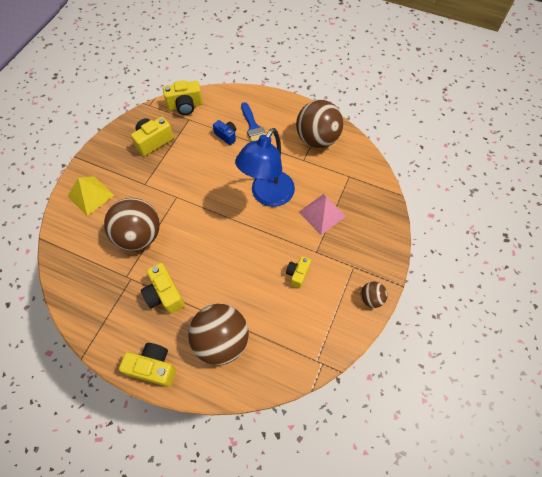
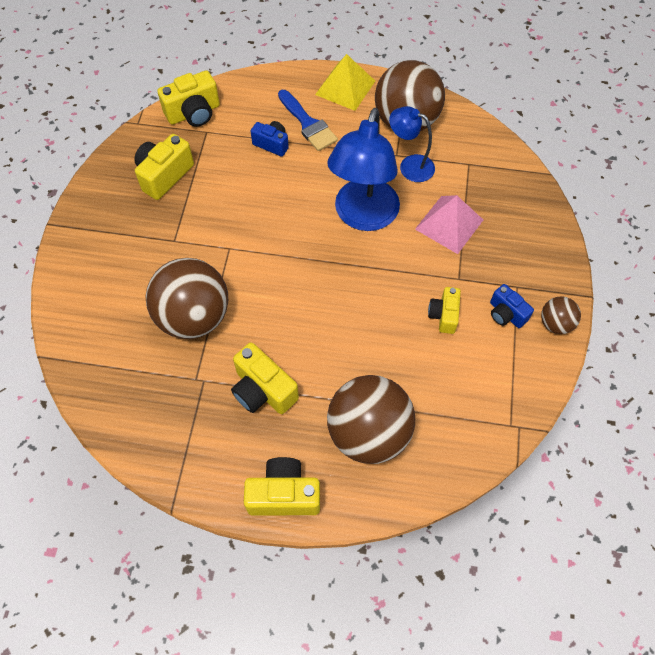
camera: 15 degrees left, 0 degrees up
yellow pyramid [67,176,114,216] -> yellow pyramid moved to [315,54,375,111]
none -> blue lamp [389,106,435,182]
none -> blue camera [490,284,534,328]

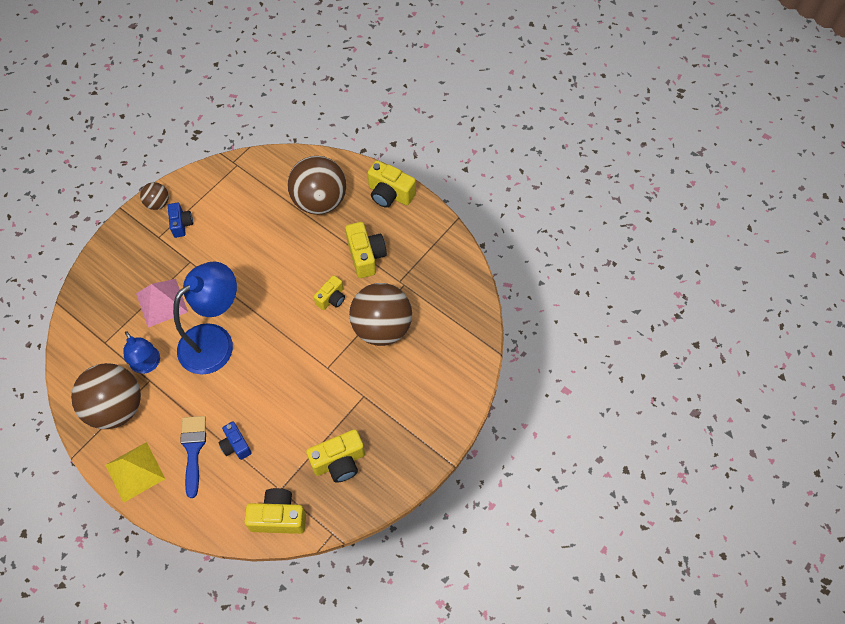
camera: 150 degrees left, 0 degrees up
yellow camera [428,287,461,334] -> yellow camera moved to [314,275,345,310]

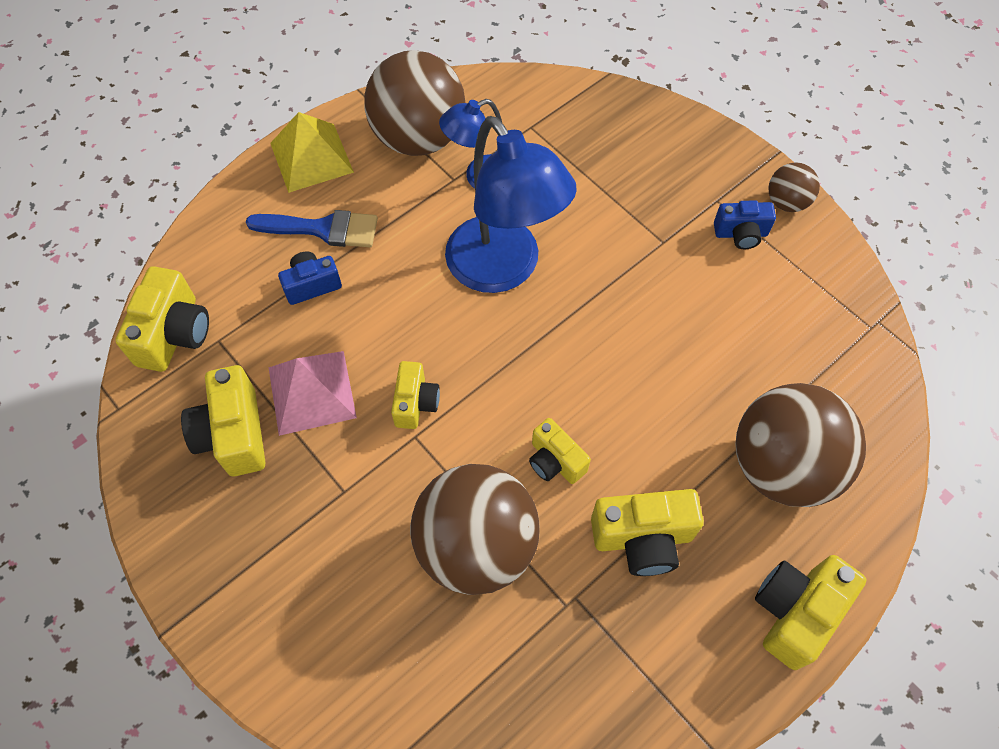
camera: 100 degrees right, 0 degrees up
pink pyramid [136,279,188,327] -> pink pyramid moved to [269,351,357,436]
none -> yellow camera [391,361,440,429]

